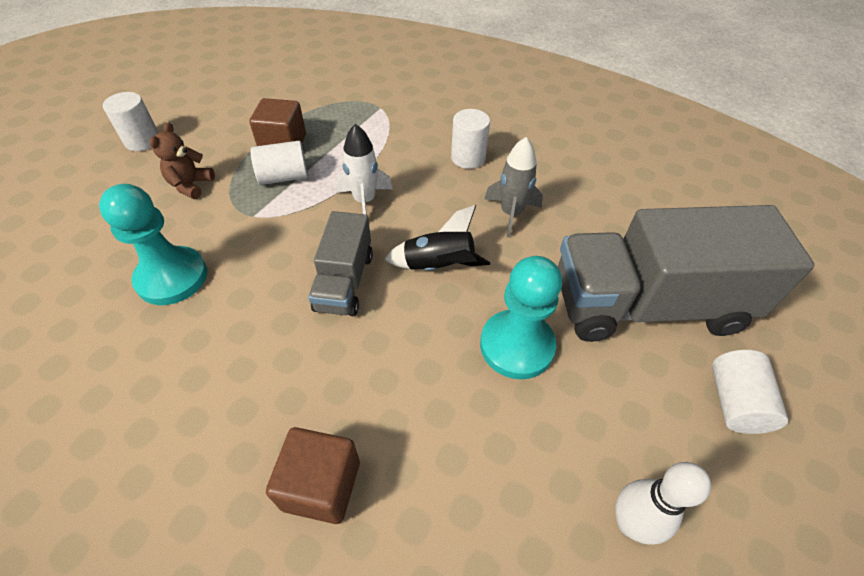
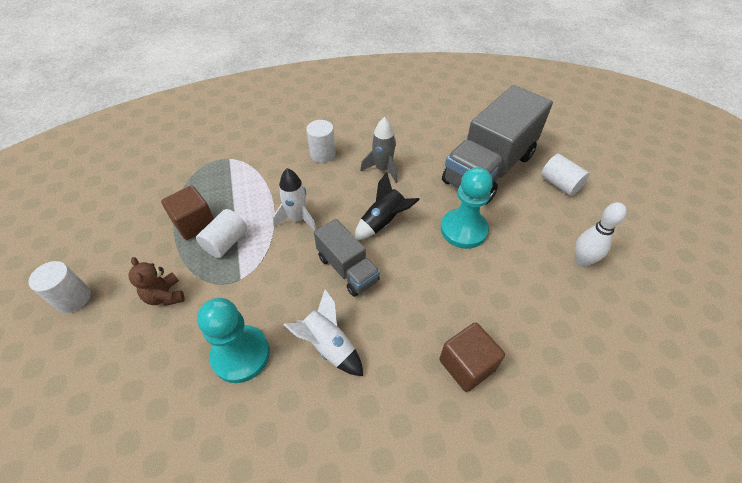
camera: 45 degrees left, 0 degrees up
none -> white rocket [284,289,363,376]

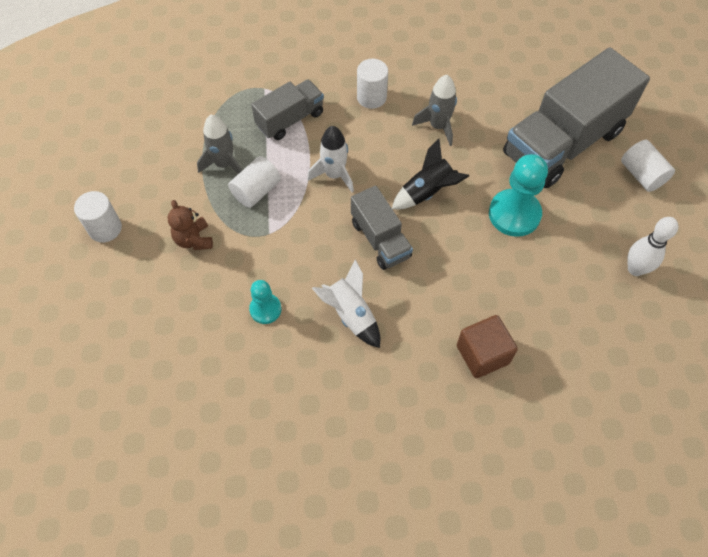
camera: 10 degrees right, 10 degrees up
brown cube [161,186,214,240] -> grey rocket [197,115,242,174]
turquoise pawn [197,298,270,383] -> turquoise pawn [249,280,282,324], size x0.57
none -> grey truck [251,79,324,140]

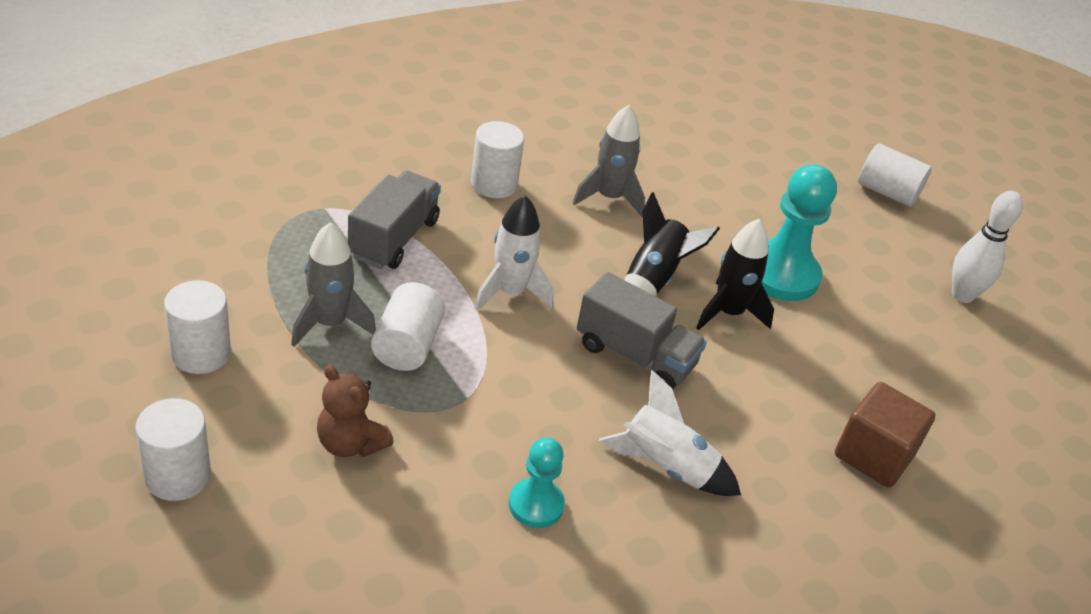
camera: 35 degrees left, 20 degrees down
grey truck [503,47,650,188] -> none
none -> white cylinder [164,280,231,374]
none -> black rocket [696,219,774,330]

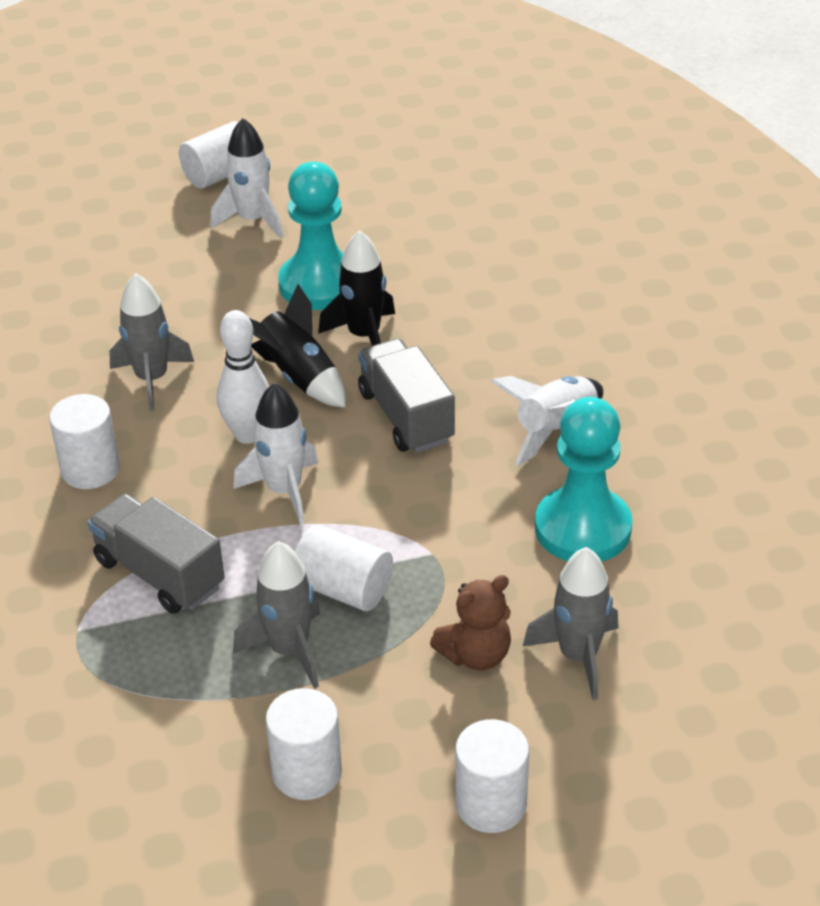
camera: 65 degrees left, 0 degrees up
turquoise pawn [509,437,565,528] -> turquoise pawn [535,397,632,562], size x1.75
grey truck [577,272,707,390] -> grey truck turned 75 degrees counterclockwise [358,339,455,453]
brown cube [835,382,935,487] -> none
white bowling pin [952,191,1023,303] -> white bowling pin moved to [217,310,269,444]
none -> white rocket [210,118,283,239]
none -> grey rocket [523,547,619,700]

